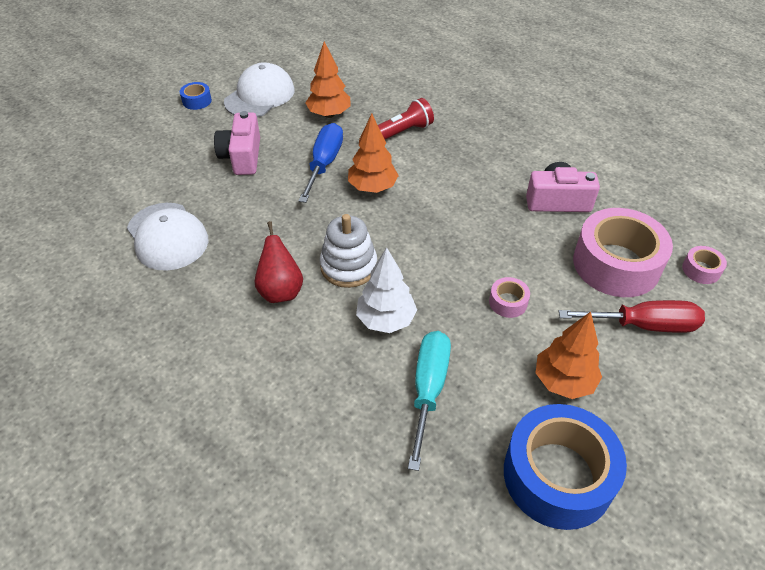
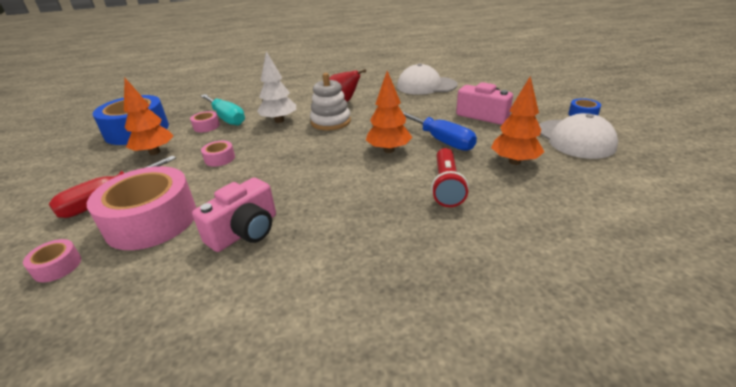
camera: 130 degrees right, 15 degrees down
none -> pink tape [190,111,220,132]

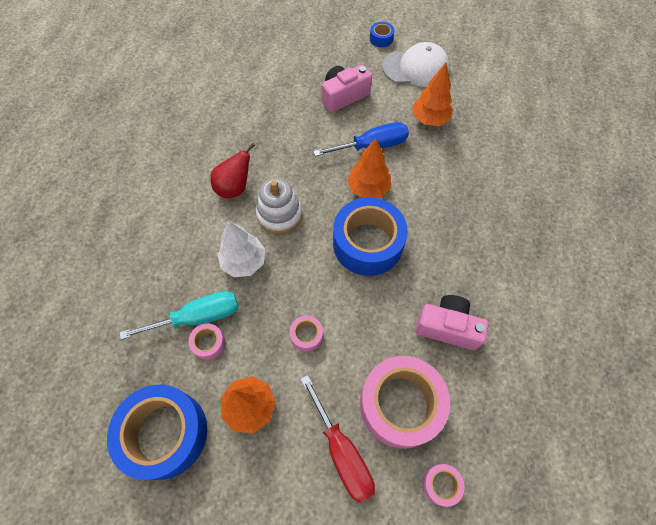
camera: 70 degrees left, 30 degrees up
pink camera [192,178,276,252] -> pink camera turned 45 degrees counterclockwise [415,295,489,350]
white cap [397,63,458,95] -> none
red flashlight [431,148,469,207] -> none
none -> blue tape [333,197,408,276]

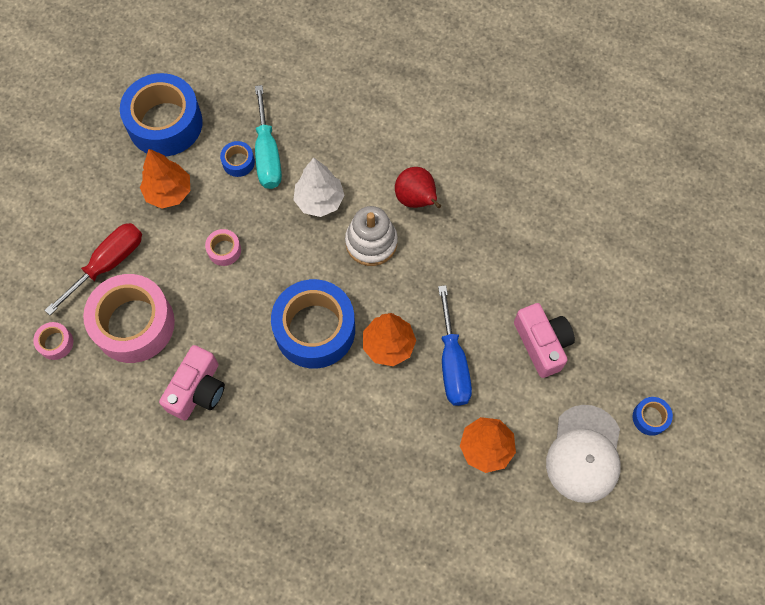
camera: 100 degrees right, 5 degrees up
pink tape [188,323,225,360] -> blue tape [220,141,255,177]
red screwdriver [301,375,375,503] -> red screwdriver turned 150 degrees clockwise [44,223,142,315]

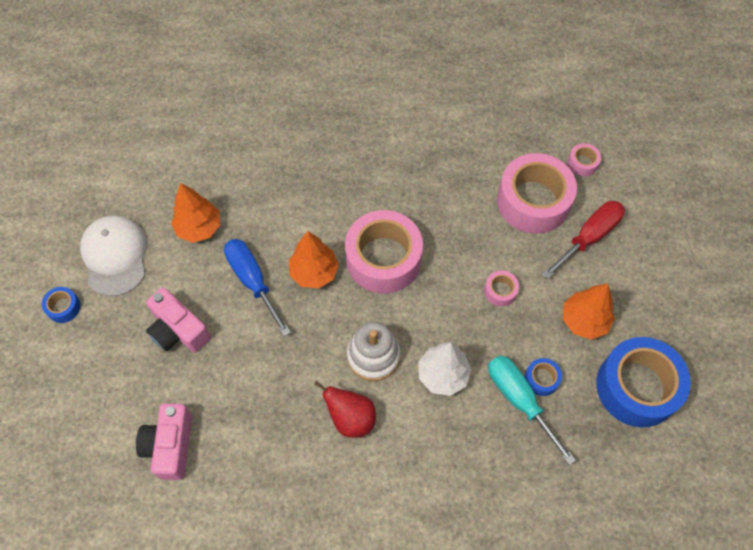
camera: 155 degrees right, 5 degrees down
red screwdriver [44,223,142,315] -> red screwdriver turned 150 degrees counterclockwise [542,201,625,279]
pink camera [159,345,225,420] -> pink camera moved to [136,404,192,480]
blue tape [271,279,355,368] -> pink tape [345,210,423,294]

